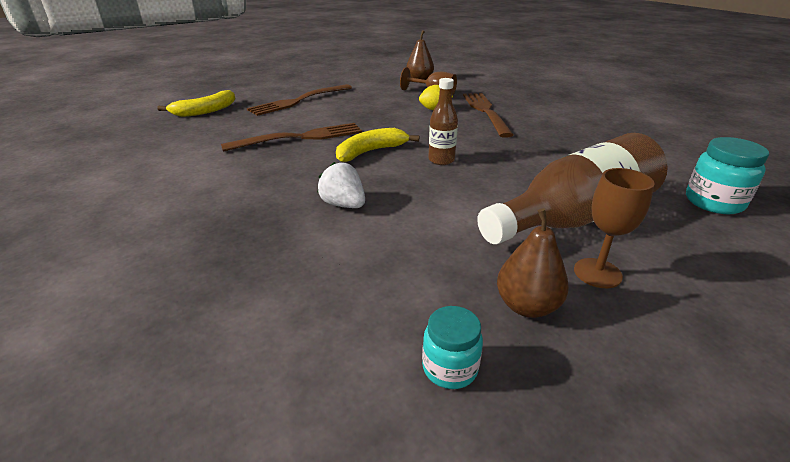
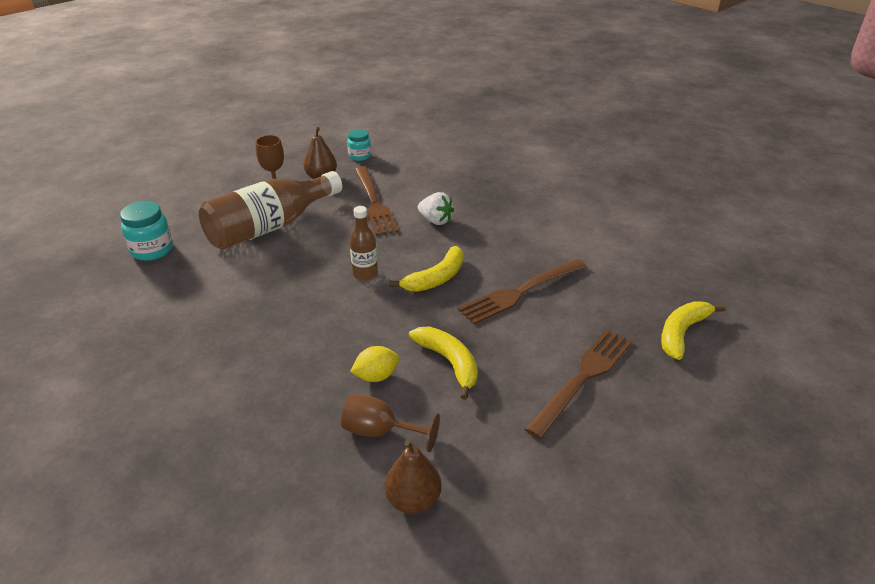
camera: 170 degrees right, 5 degrees up
brown fork [463,93,513,138] -> brown fork moved to [354,166,399,236]
none -> yellow banana [409,326,478,400]

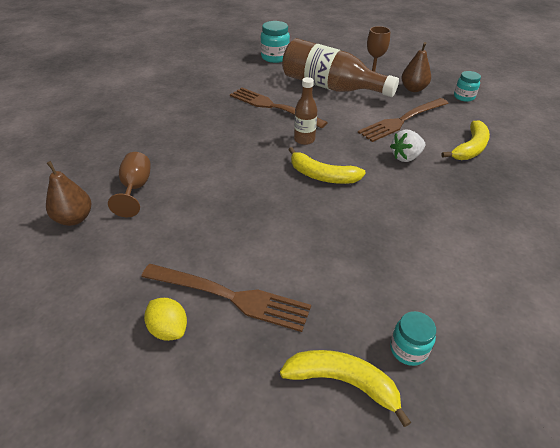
camera: 70 degrees right, 5 degrees up
yellow lemon [350,346,399,382] -> yellow lemon moved to [144,298,187,341]
yellow banana [409,326,478,400] -> yellow banana moved to [442,120,490,160]
white strawberry [418,192,454,225] -> white strawberry turned 45 degrees clockwise [390,130,425,162]
brown fork [458,259,587,325] -> brown fork moved to [230,88,328,128]
none -> turquoise jar [390,311,436,366]

